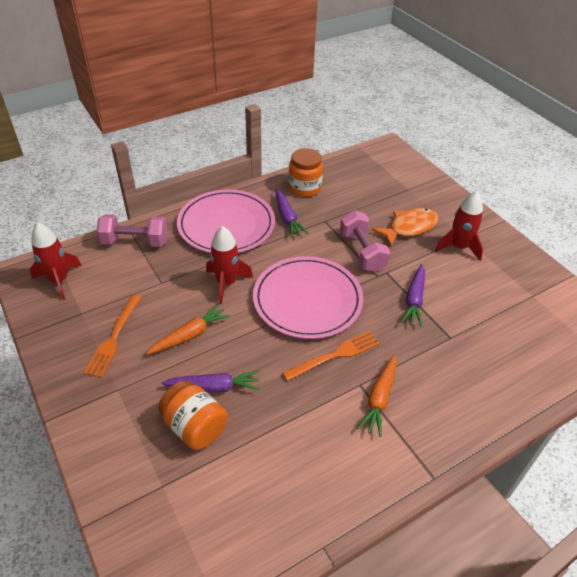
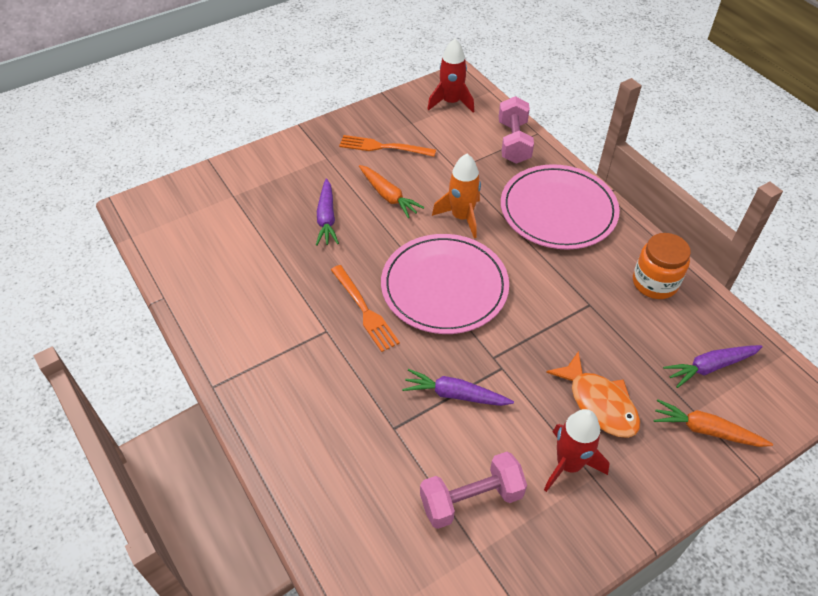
camera: 90 degrees right, 5 degrees up
orange jar [158,380,228,450] -> none
red rocket [206,226,253,304] -> orange rocket [432,154,481,238]
purple carrot [276,189,308,238] -> purple carrot moved to [663,345,763,388]
pink dumbbell [340,210,390,272] -> pink dumbbell moved to [420,452,527,529]
orange carrot [357,354,397,437] -> orange carrot moved to [653,399,773,447]

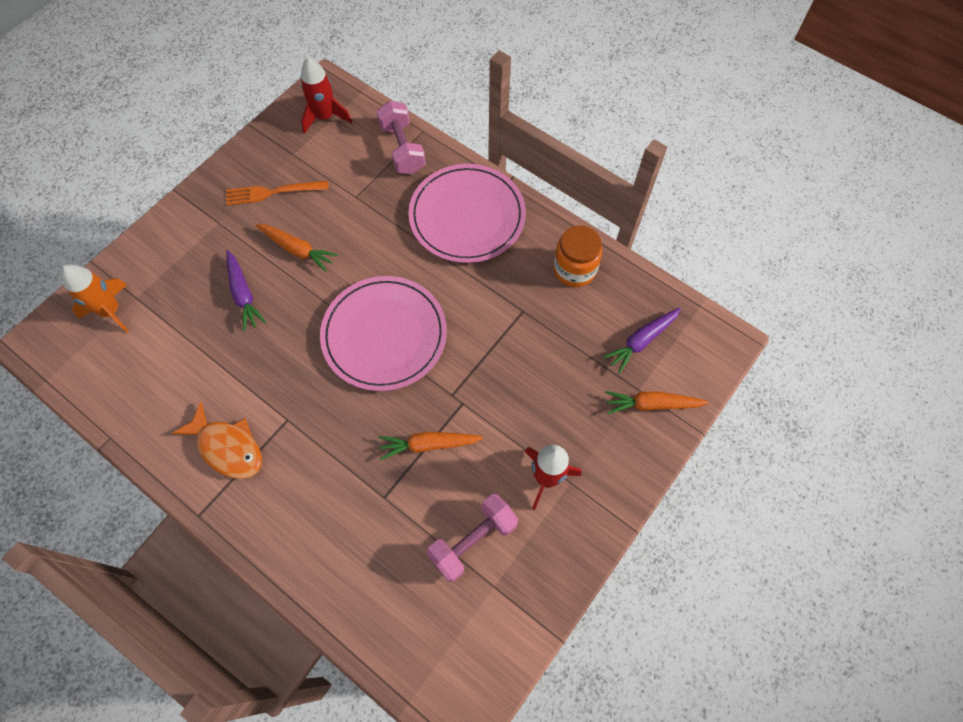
camera: 20 degrees left, 15 degrees up
orange fork [331,265,400,352] -> none
purple carrot [402,369,514,406] -> orange carrot [378,432,484,460]
orange rocket [432,154,481,238] -> orange rocket moved to [61,264,129,333]
orange fish [546,351,640,438] -> orange fish moved to [172,402,262,479]

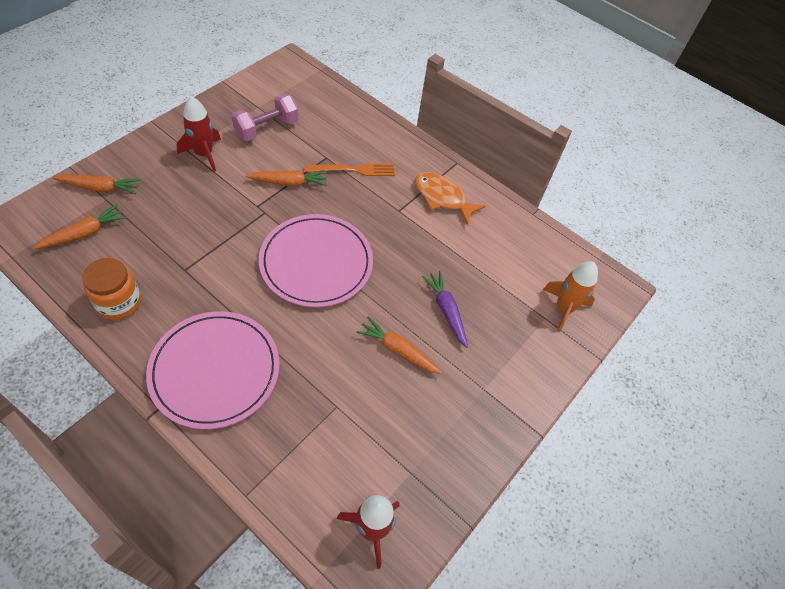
camera: 175 degrees right, 10 degrees down
orange fork [226,181,329,205] -> orange fork moved to [305,163,395,176]
pink dumbbell [376,101,426,174] -> none
purple carrot [603,308,681,374] -> orange carrot [33,204,126,249]

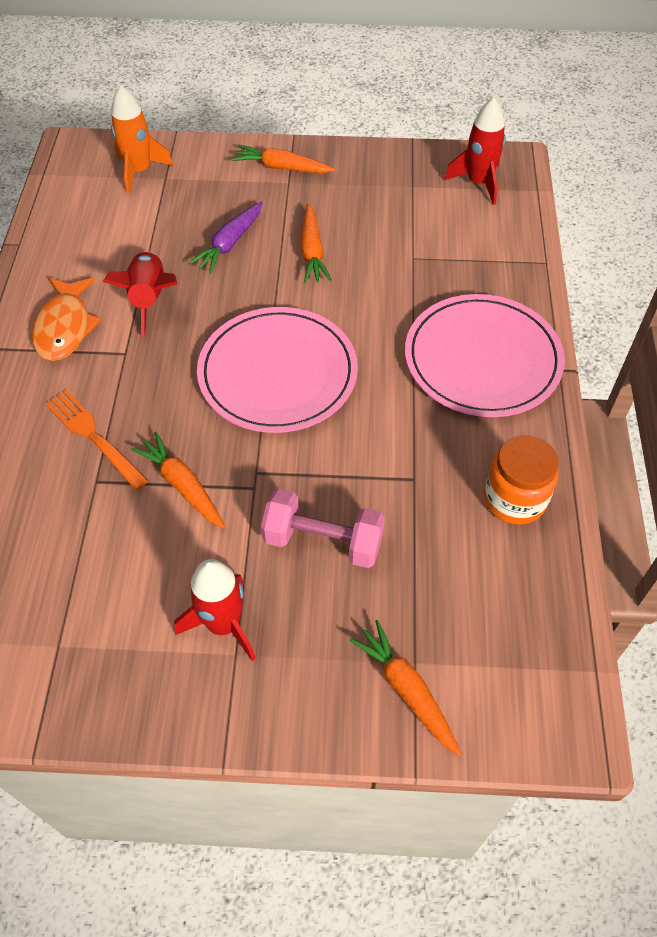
camera: 120 degrees left, 0 degrees up
orange carrot [33,204,126,249] -> orange carrot moved to [232,145,335,173]
pink dumbbell [231,94,299,141] -> pink dumbbell moved to [261,489,385,568]
none -> red rocket [102,251,177,337]

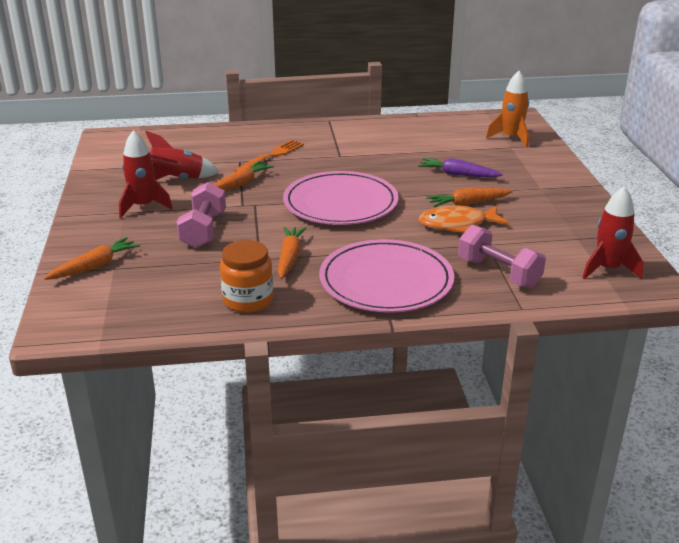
camera: 80 degrees right, 25 degrees down
orange fish [32,277,101,361] -> orange fish moved to [419,205,509,233]
red rocket [102,251,177,337] -> red rocket moved to [146,131,220,180]
orange carrot [232,145,335,173] -> orange carrot moved to [278,226,306,279]
none -> pink dumbbell [458,225,546,288]

